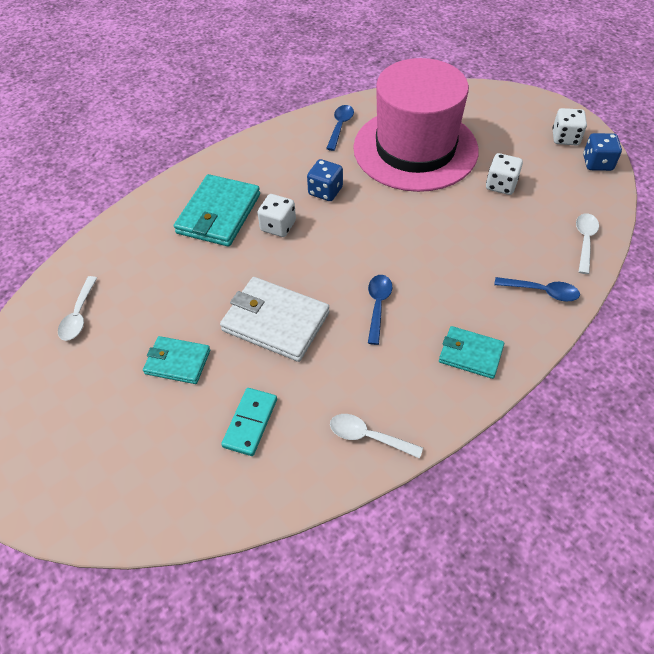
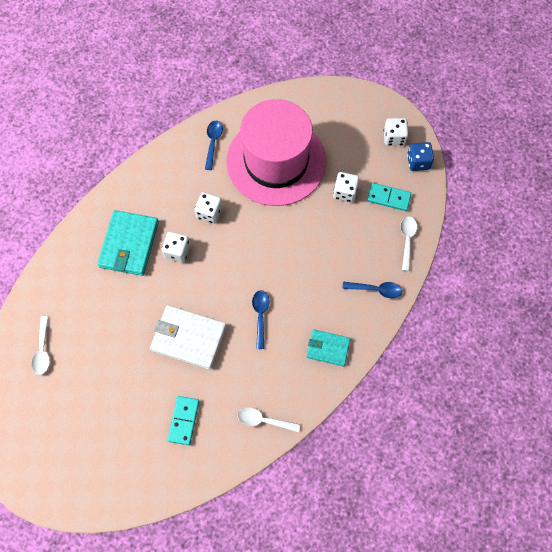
camera: 10 degrees left, 15 degrees up
turquoise wallet [143,336,210,384] -> none
blue dice [307,159,343,201] -> white dice [194,192,223,224]
none -> turquoise domino [367,183,411,211]

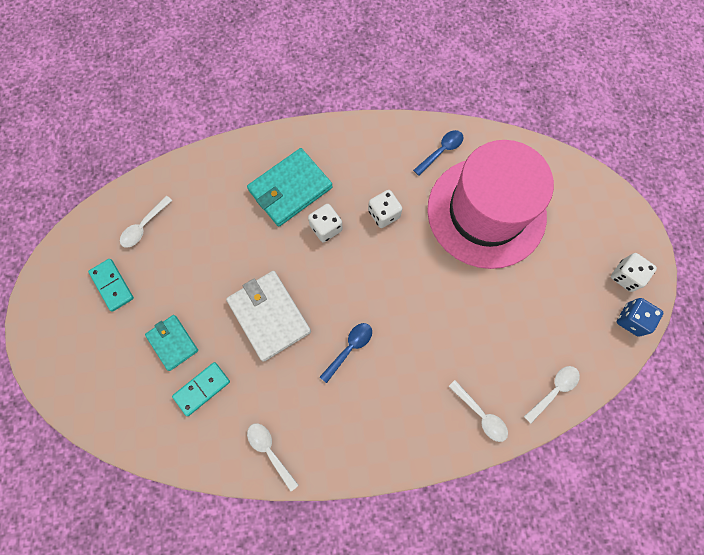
camera: 40 degrees right, 5 degrees up
turquoise wallet [307,329,350,366] -> turquoise wallet moved to [145,315,198,371]
white dice [333,172,359,202] -> none
blue spoon [342,282,402,298] -> white spoon [448,380,508,442]
turquoise domino [367,183,411,211] -> turquoise domino moved to [88,259,134,312]

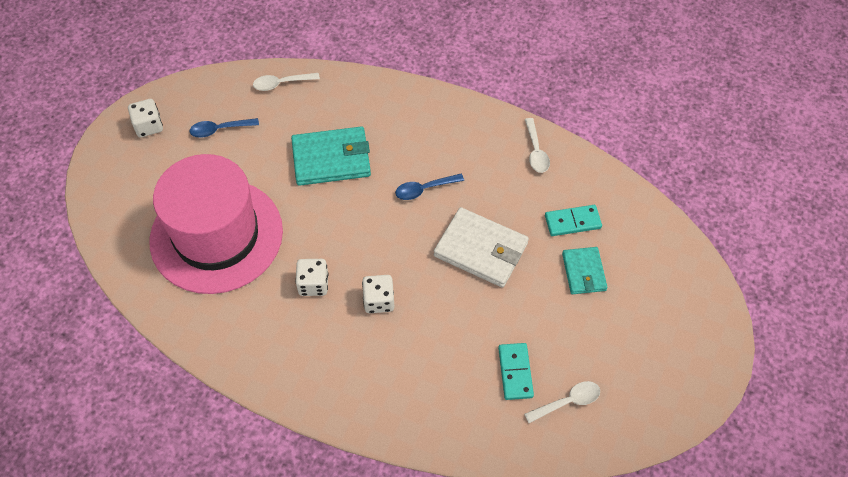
camera: 150 degrees left, 15 degrees down
turquoise domino [88,259,134,312] -> turquoise domino moved to [498,343,534,400]
white wallet [226,271,311,362] -> white wallet turned 60 degrees counterclockwise [434,207,529,288]
turquoise wallet [247,148,333,227] -> turquoise wallet moved to [291,126,371,186]
blue spoon [413,130,464,176] -> blue spoon moved to [189,118,259,138]
white spoon [448,380,508,442] -> none
blue dice [617,298,663,337] -> none

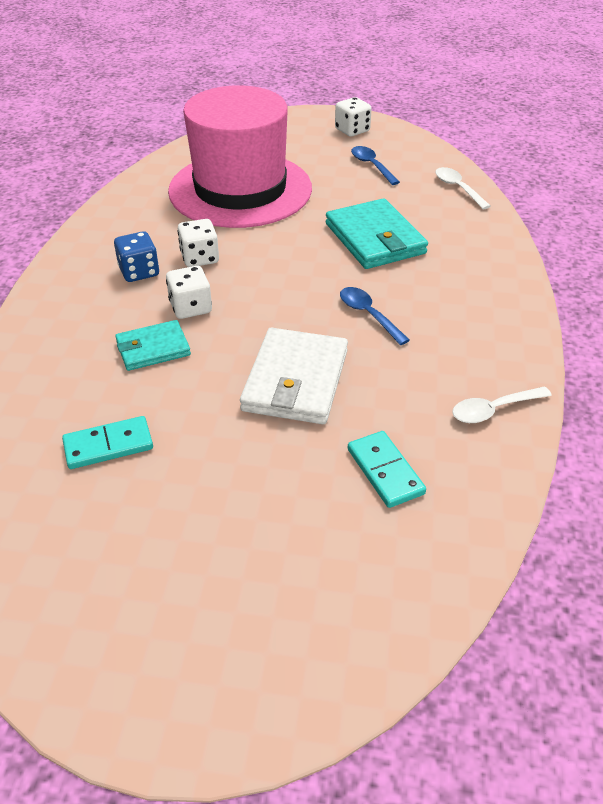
camera: 75 degrees right, 15 degrees down
white spoon [524,381,600,423] -> none
turquoise wallet [562,247,607,294] -> turquoise wallet moved to [115,320,191,371]
none -> blue dice [114,231,159,282]

